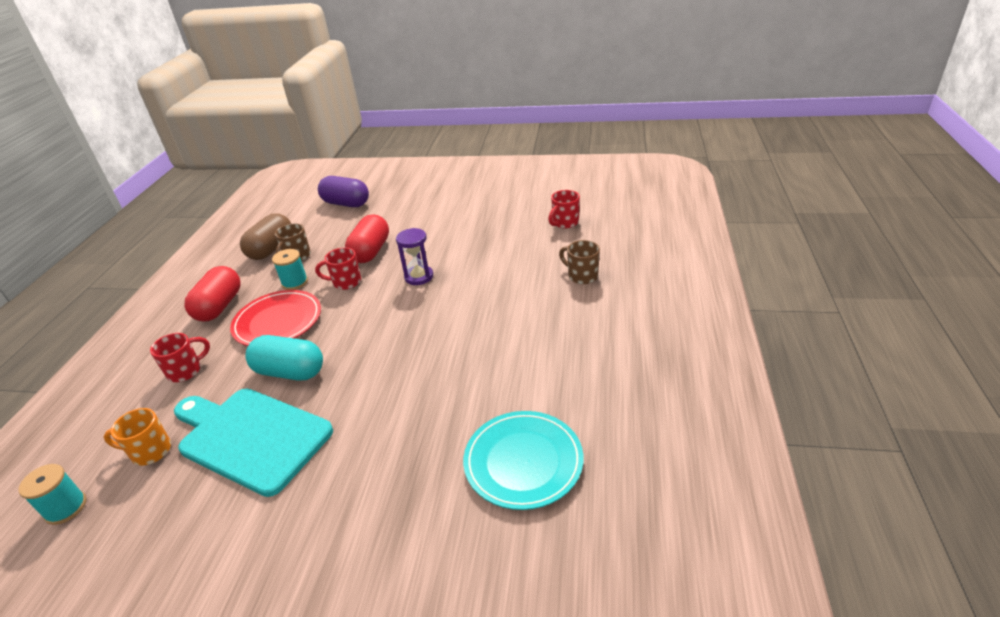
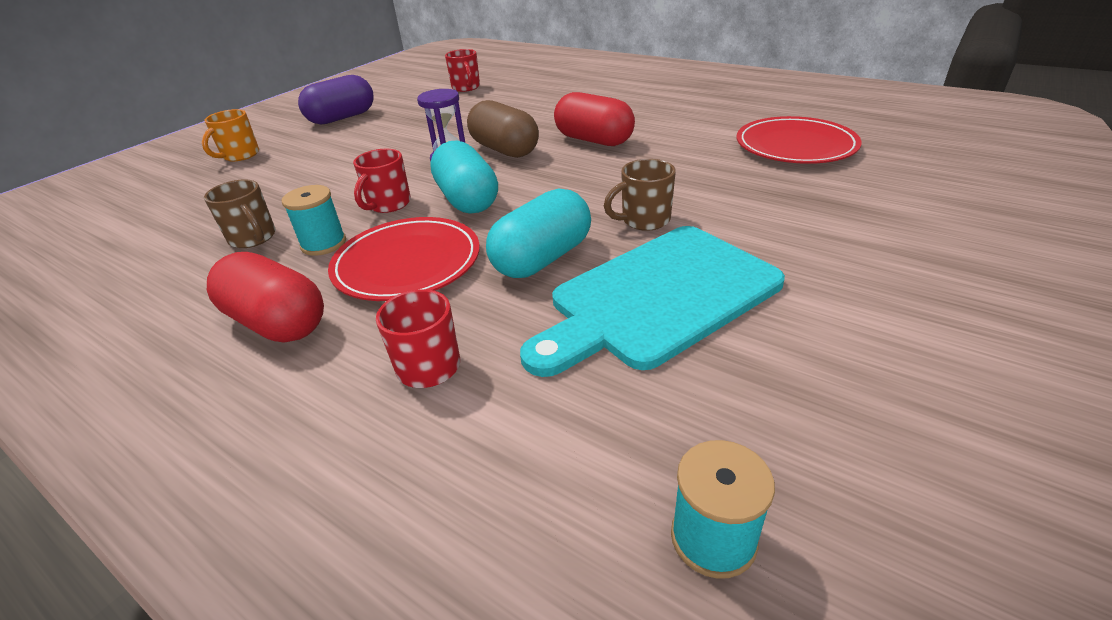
camera: 65 degrees left, 0 degrees up
orange mug [103,408,171,466] -> orange mug moved to [202,109,259,161]
brown capsule [240,213,291,260] -> brown capsule moved to [467,100,539,158]
purple capsule [318,176,369,207] -> purple capsule moved to [298,75,374,124]
red capsule [345,214,389,263] -> red capsule moved to [554,92,635,146]
turquoise plate [463,411,583,510] -> red plate [737,116,862,164]
brown mug [559,240,600,284] -> brown mug moved to [604,159,676,231]
none -> turquoise capsule [430,141,498,214]

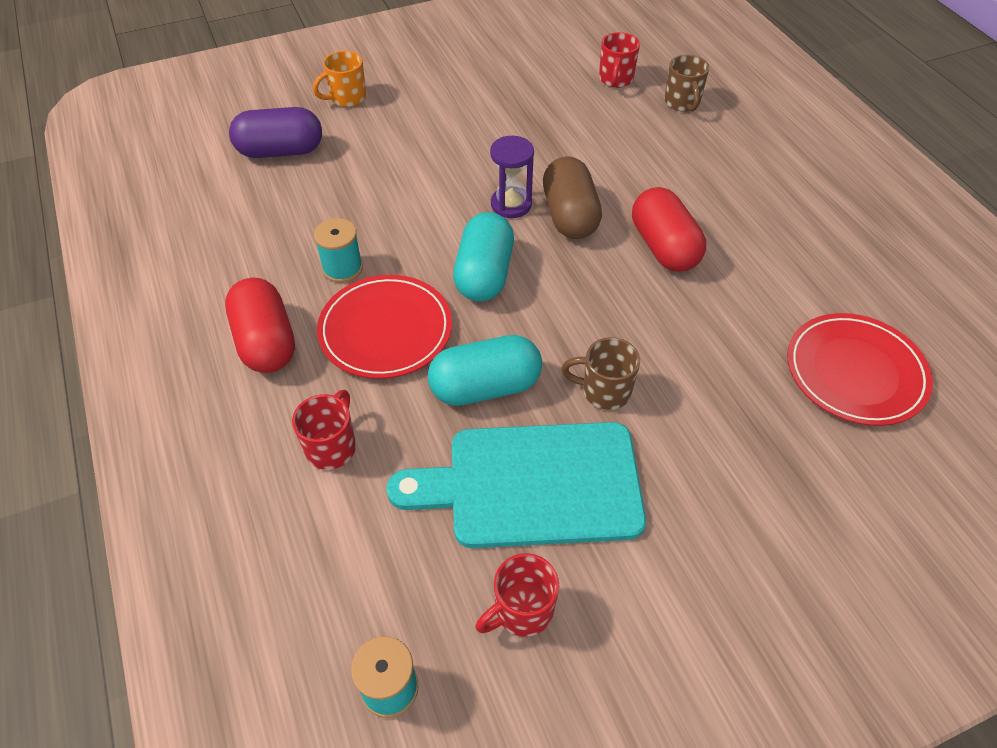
camera: 30 degrees right, 15 degrees up
brown mug [204,179,276,248] -> brown mug moved to [664,55,709,111]
purple capsule [298,75,374,124] -> purple capsule moved to [229,107,322,158]
red mug [353,148,411,213] -> red mug moved to [476,553,559,637]

